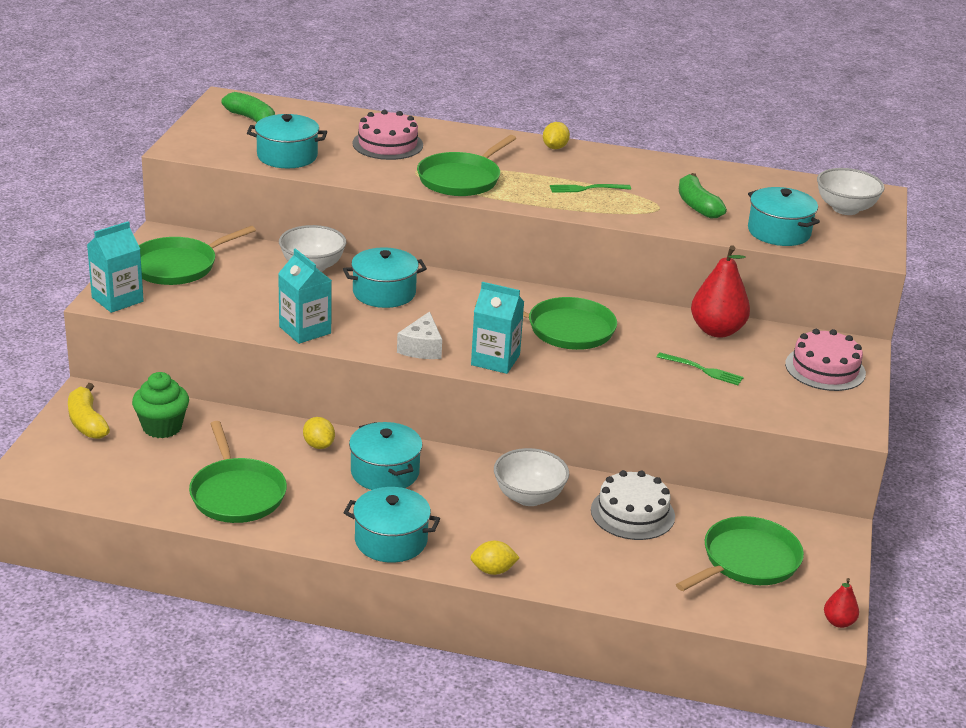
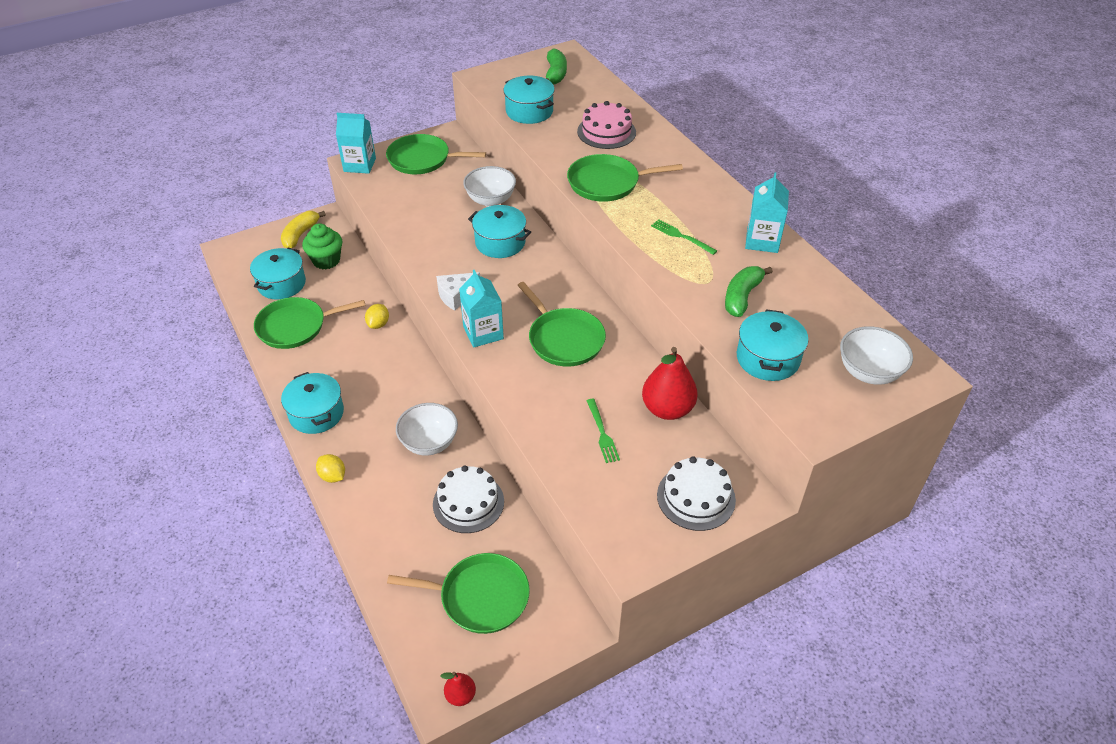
camera: 50 degrees right, 15 degrees up
green pan [189,421,287,523] -> green pan turned 45 degrees clockwise [254,297,366,349]
turquoise carton [278,249,332,344] -> turquoise carton moved to [745,172,789,253]
turquoise pot [349,422,422,490] -> turquoise pot moved to [250,248,306,300]
yellow lemon [543,122,570,149] -> none
pink cake [785,329,866,391] -> white cake [657,456,736,531]

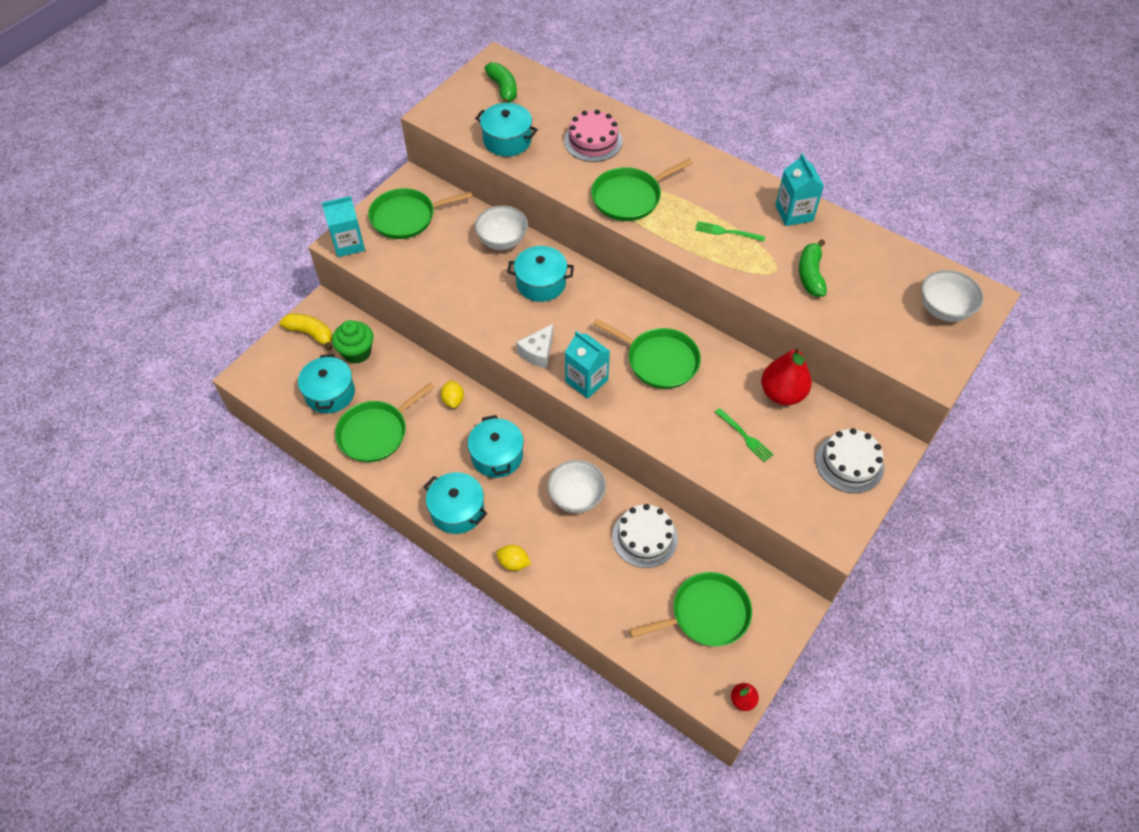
camera: 25 degrees left, 10 degrees up
yellow banana [281,211,326,248] -> yellow banana turned 120 degrees clockwise [280,313,332,351]
turquoise pot [737,309,808,381] -> turquoise pot moved to [468,415,524,478]

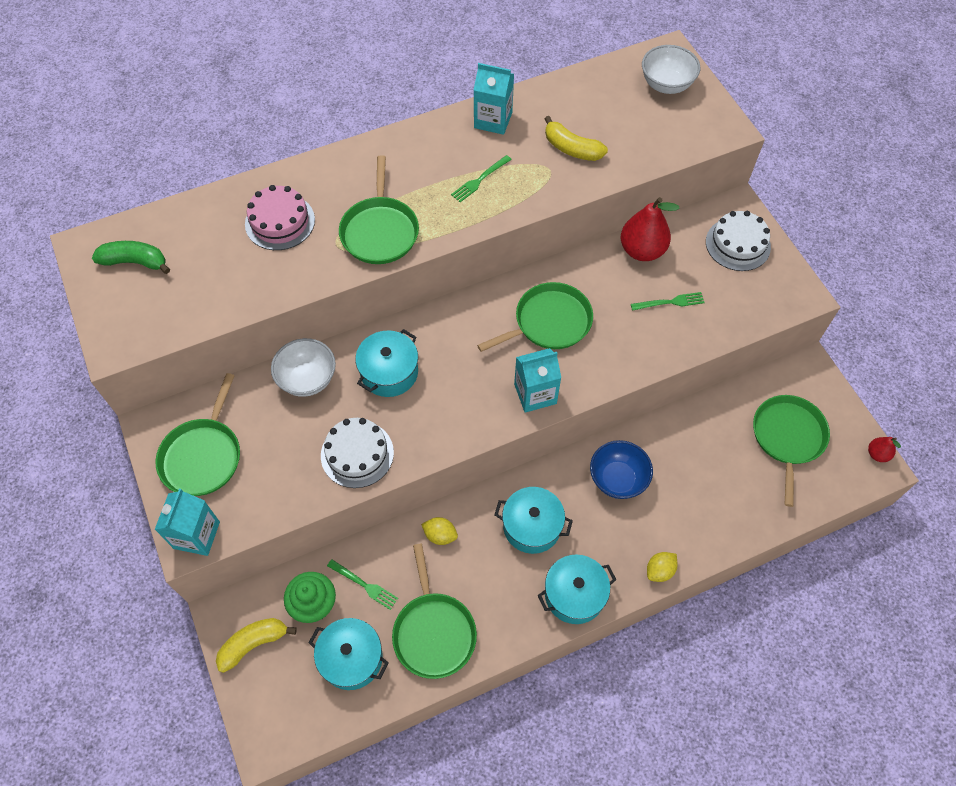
camera: 60 degrees left, 5 degrees up
turquoise pot [475,103,538,156] -> none
white cheese [517,324,553,368] -> none
white bowl [548,460,606,513] -> blue bowl [590,440,653,499]
white cake [612,504,678,568] -> white cake moved to [321,418,394,488]
green banana [799,239,827,297] -> yellow banana [545,116,608,161]
none -> green fork [327,559,398,610]

